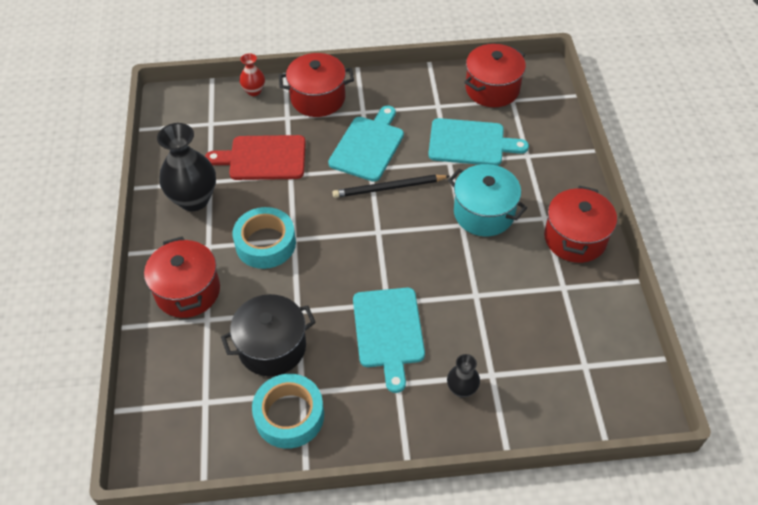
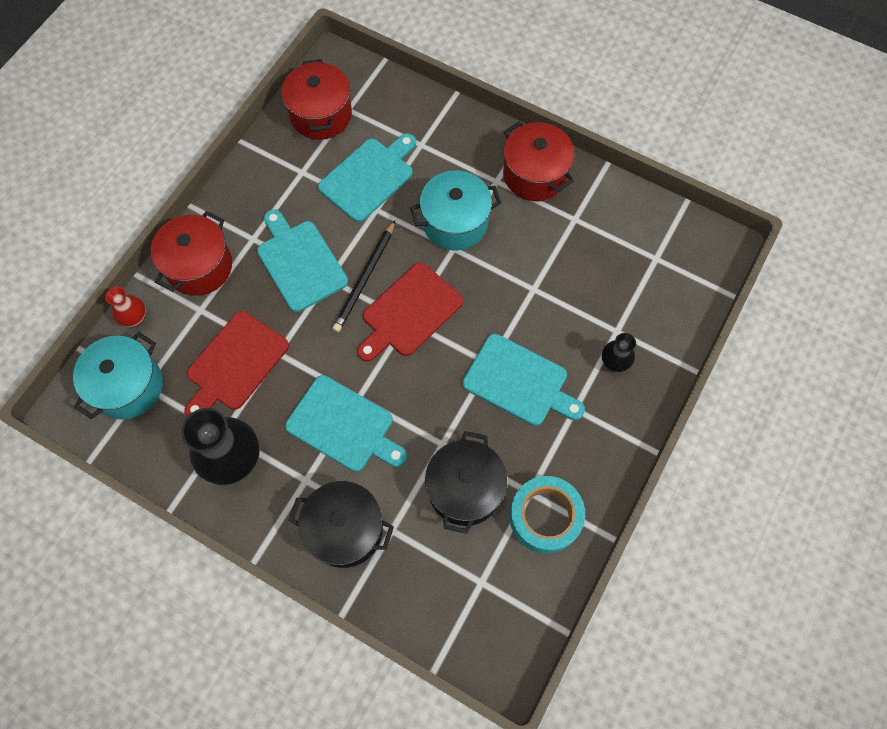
camera: 55 degrees left, 15 degrees up
red pot [144,237,220,318] -> black pot [289,481,394,568]
turquoise tape [233,207,296,269] -> turquoise cutting board [285,375,407,472]
none -> turquoise pot [73,332,163,419]
none -> red cutting board [357,262,463,362]

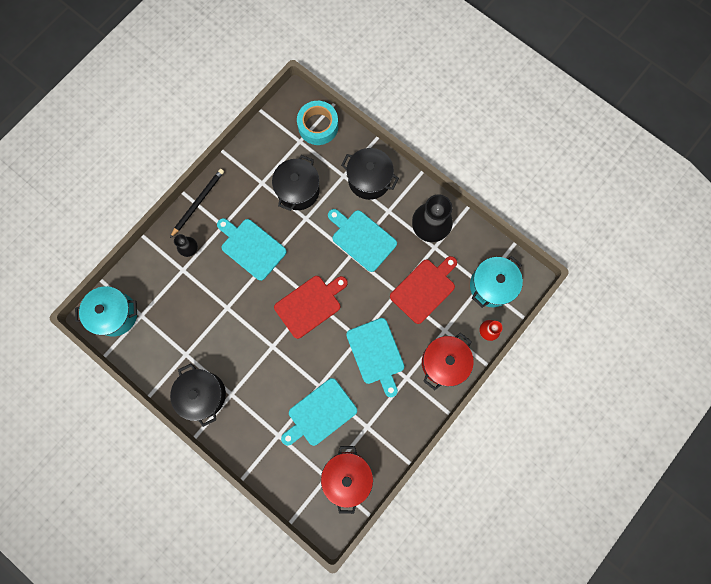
camera: 170 degrees left, 10 degrees up
black pencil [332,220,395,332] -> black pencil moved to [170,169,224,238]
turquoise pot [410,171,501,250] -> turquoise pot moved to [75,286,137,337]
red pot [503,121,574,201] -> black pot [170,363,226,427]
turquoise tape [509,476,585,553] -> turquoise tape moved to [297,101,338,145]

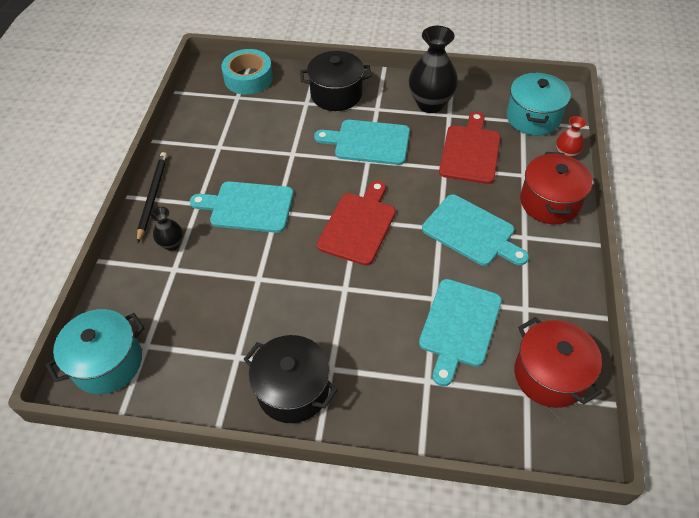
camera: 30 degrees left, 25 degrees down
black pot [272,155,320,211] -> none

